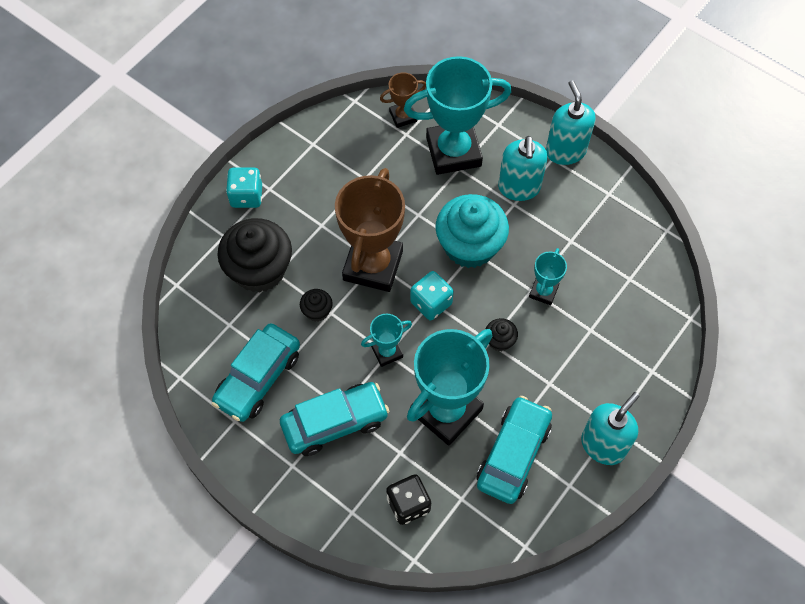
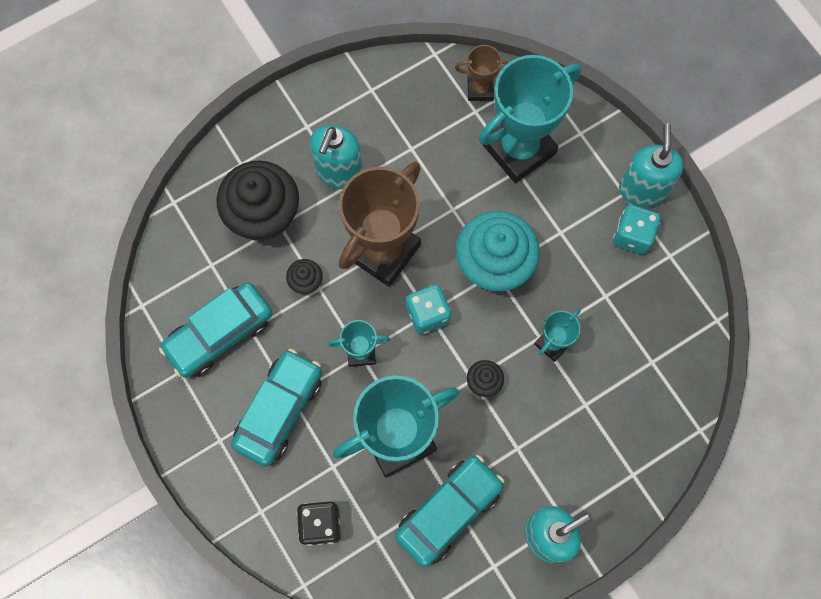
camera: 20 degrees right, 10 degrees up
turquoise dice [226,168,262,208] -> turquoise dice moved to [613,205,661,254]
turquoise car [280,382,390,456] -> turquoise car turned 60 degrees counterclockwise [231,349,322,467]
turquoise trophy [404,56,512,175] -> turquoise trophy turned 45 degrees counterclockwise [479,55,581,183]
turquoise soap dispenser [498,136,548,201] -> turquoise soap dispenser moved to [310,125,363,189]

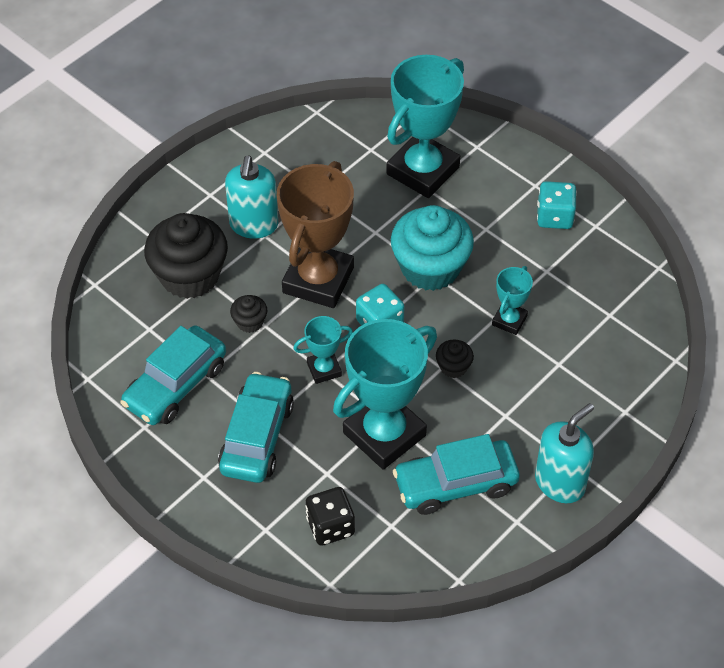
camera: 15 degrees left, 20 degrees down
turquoise car [395,455,504,567] -> turquoise car turned 135 degrees counterclockwise [393,434,520,515]
brown trophy [455,45,509,101] -> none
turquoise soap dispenser [619,123,684,207] -> none

